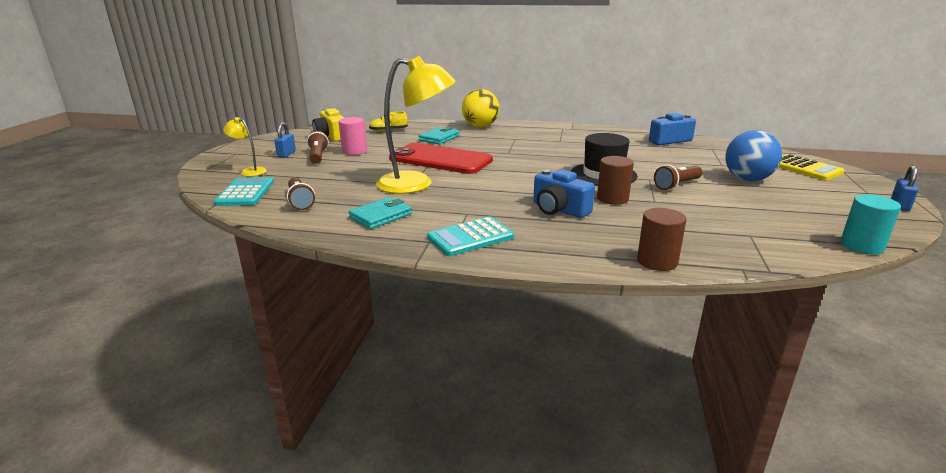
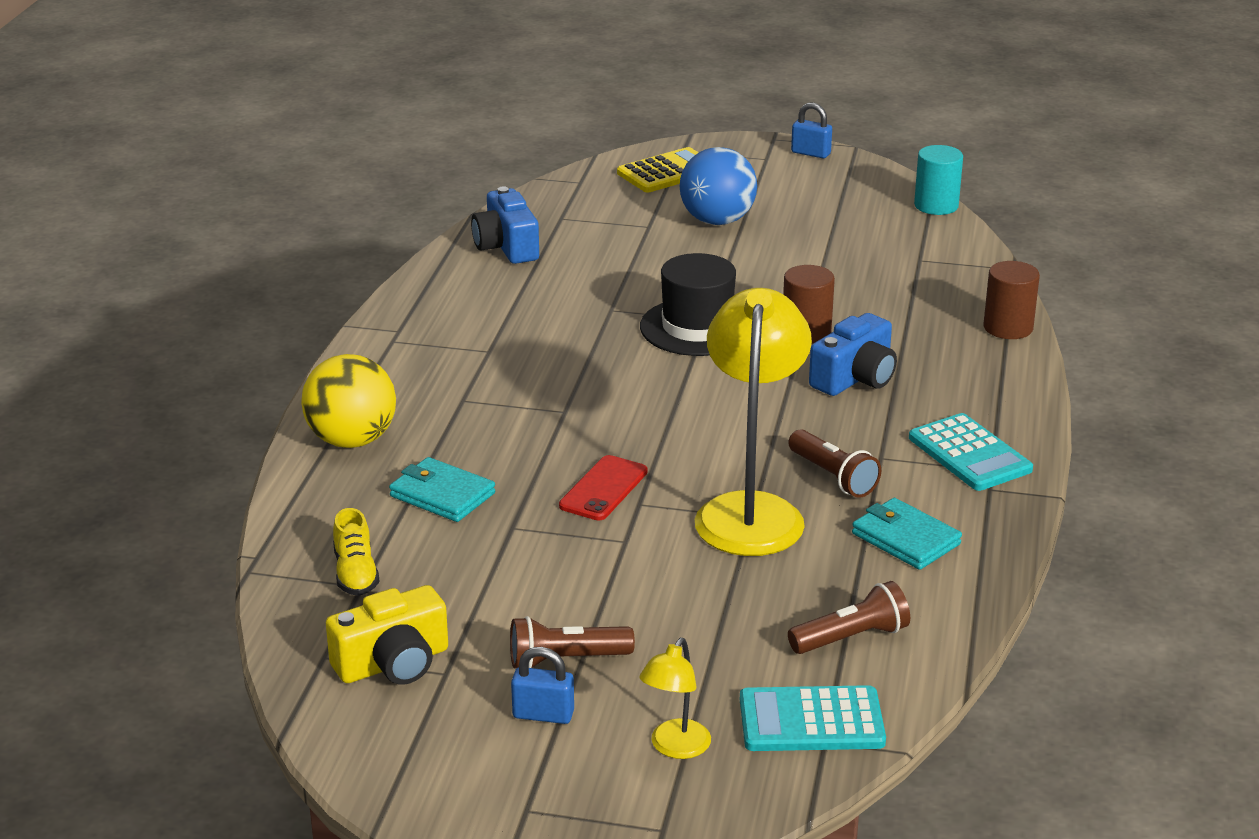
camera: 90 degrees left, 5 degrees up
pink cylinder [339,117,367,155] -> none
red phone [389,143,493,174] -> red phone [559,455,648,520], size x0.49
brown flashlight [654,165,703,190] -> brown flashlight moved to [788,429,881,498]

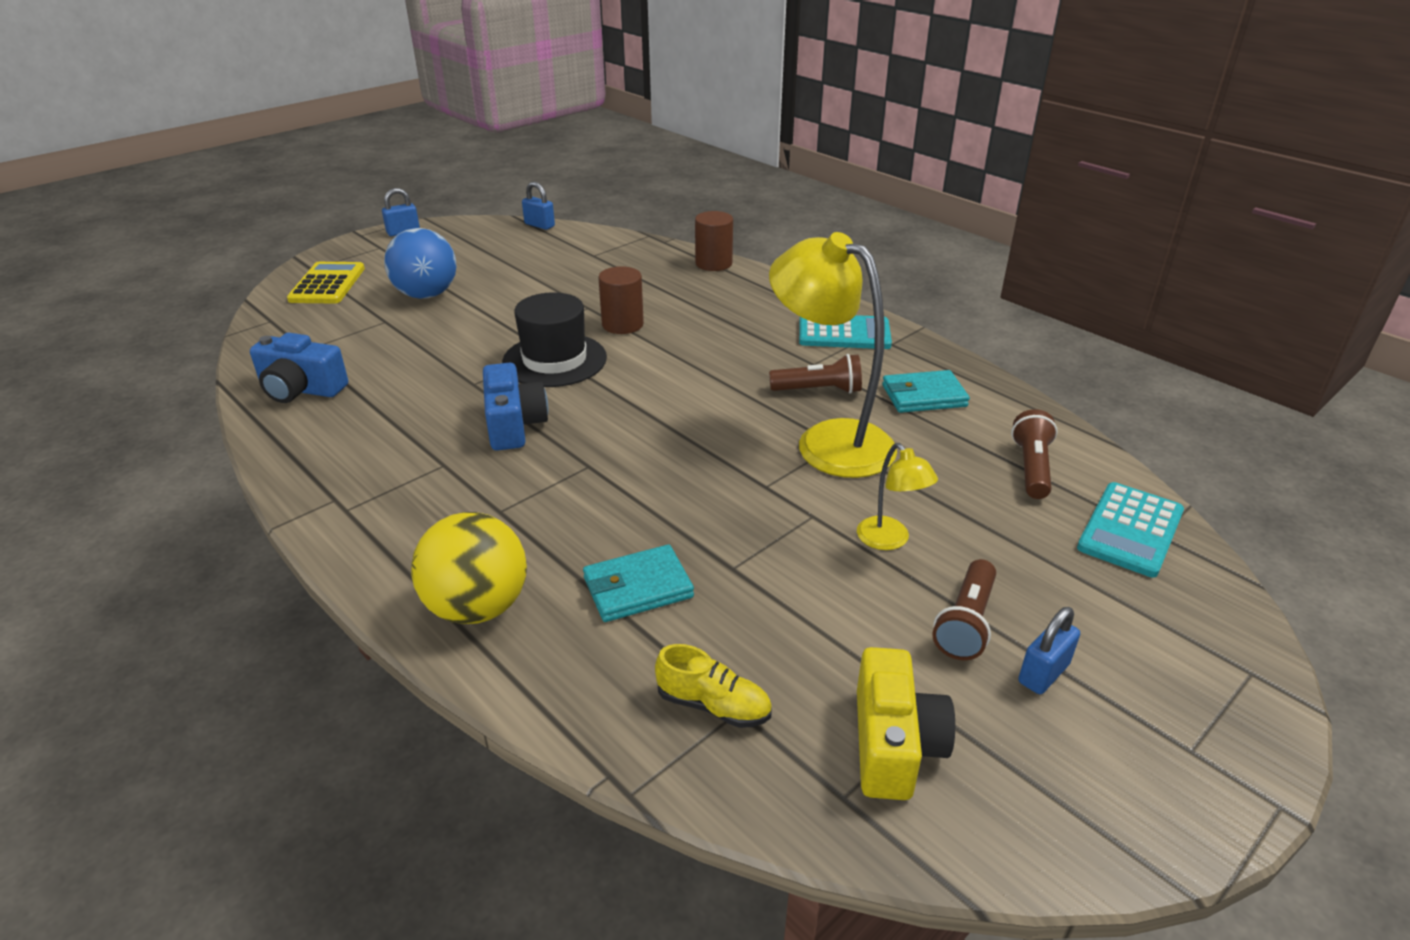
camera: 55 degrees left, 5 degrees up
red phone [559,455,648,520] -> none
yellow lamp [639,638,711,759] -> yellow lamp moved to [857,443,938,550]
blue camera [809,313,897,396] -> blue camera moved to [483,363,548,451]
turquoise cylinder [914,145,963,215] -> blue padlock [522,182,555,230]

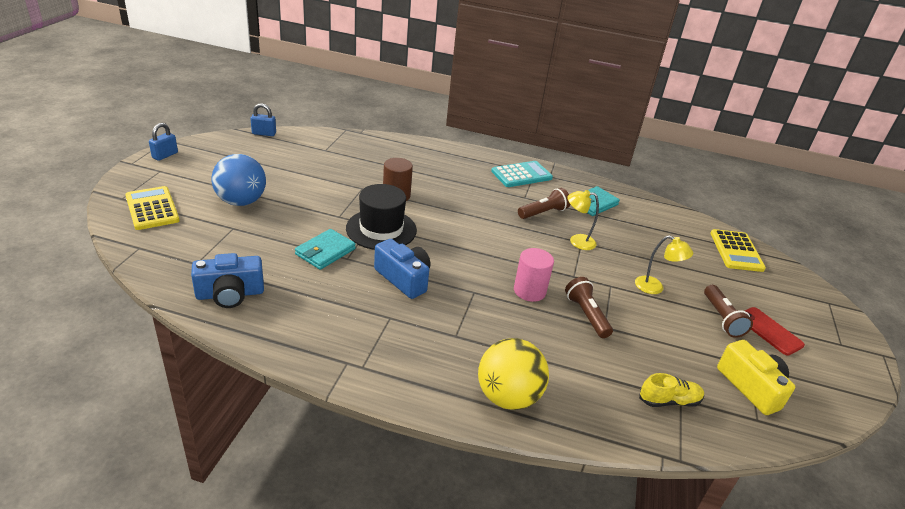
camera: 35 degrees left, 0 degrees up
turquoise wallet [583,545,694,622] -> turquoise wallet moved to [295,229,356,270]
brown cylinder [695,211,733,271] -> none
yellow lamp [769,232,897,478] -> yellow lamp [567,190,599,250], size x0.47
brown flashlight [1011,409,1057,499] -> brown flashlight moved to [565,277,613,338]
blue padlock [1018,607,1080,694] -> red phone [745,307,805,356]
turquoise calculator [1077,482,1184,577] -> yellow calculator [710,229,766,272]
none -> pink cylinder [514,248,554,302]

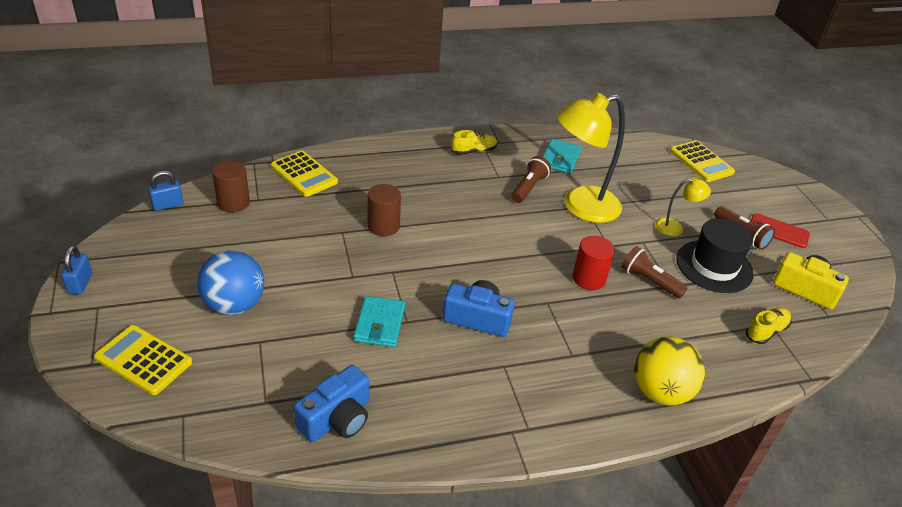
camera: 30 degrees left, 5 degrees up
black hat [346,184,417,250] -> black hat moved to [676,218,754,293]
turquoise calculator [491,161,553,187] -> yellow shoe [451,130,497,155]
pink cylinder [514,248,554,302] -> red cylinder [572,236,615,290]
yellow lamp [567,190,599,250] -> yellow lamp [556,93,625,223], size x2.12
none -> brown cylinder [212,161,250,212]
none -> yellow calculator [271,151,338,197]

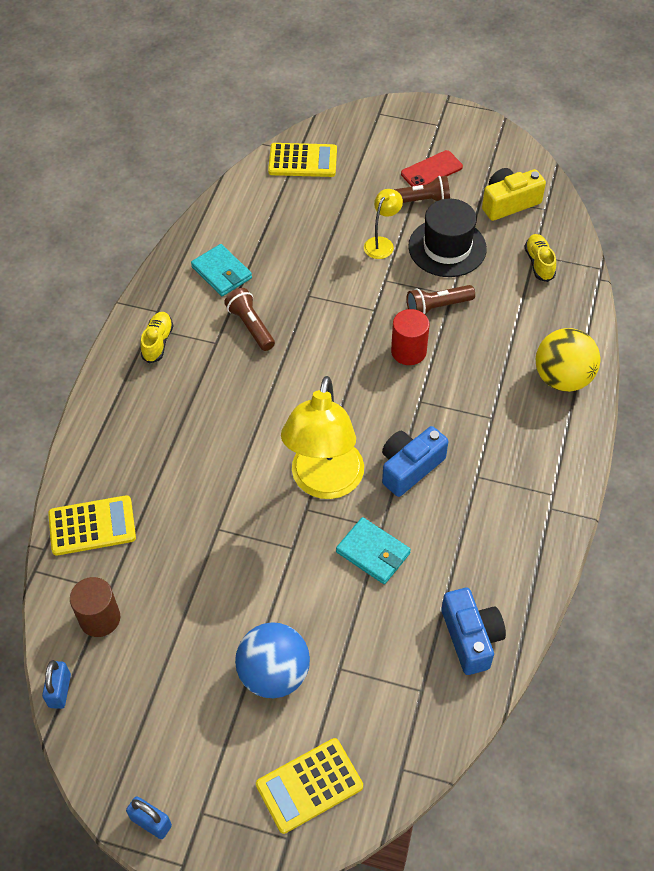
camera: 55 degrees left, 15 degrees up
brown cylinder [368,184,401,236] -> none
yellow lamp [556,93,625,223] -> yellow lamp moved to [281,376,364,499]

